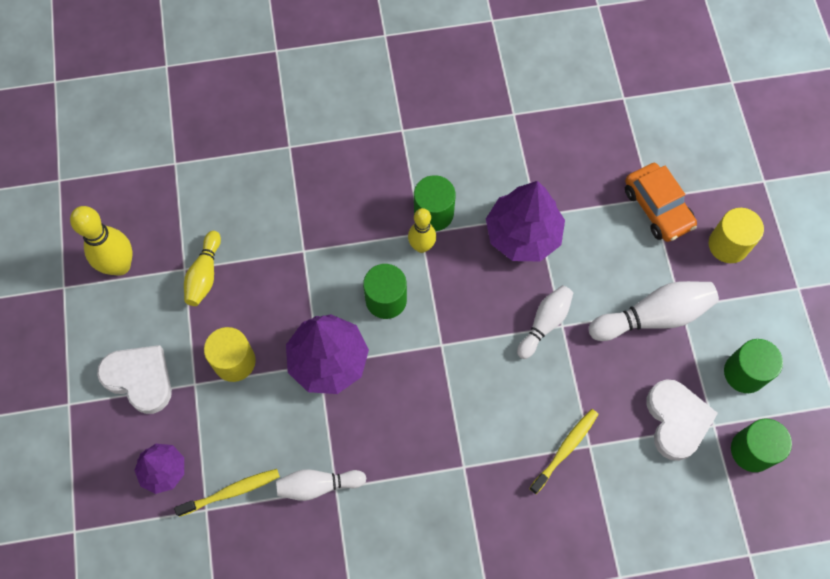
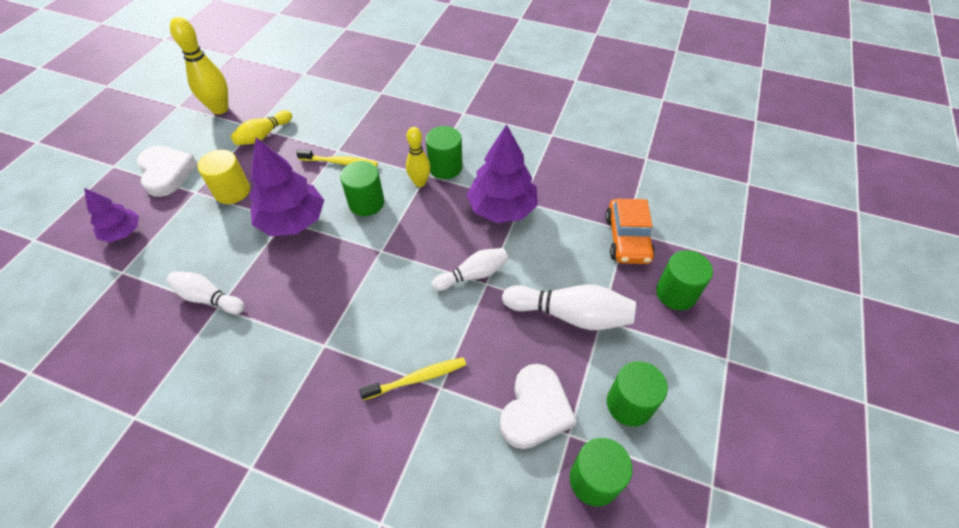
camera: 30 degrees right, 15 degrees down
yellow toothbrush [174,469,280,517] -> yellow toothbrush moved to [296,149,378,167]
yellow cylinder [709,208,764,263] -> green cylinder [656,250,713,310]

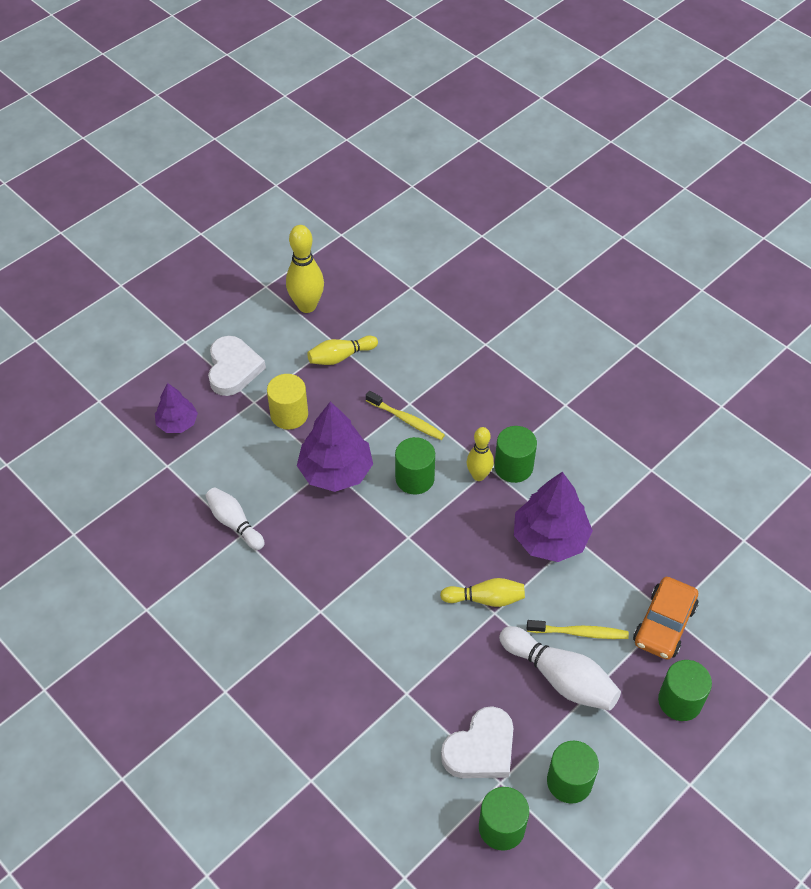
camera: 25 degrees right, 0 degrees up
yellow toothbrush [359,357,466,400] -> yellow toothbrush moved to [527,620,629,639]
white bowling pin [432,248,508,291] -> yellow bowling pin [440,578,525,607]

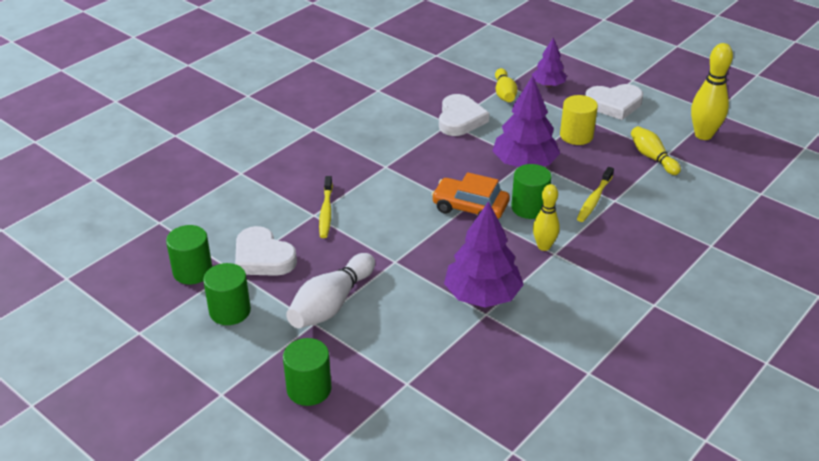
camera: 85 degrees right, 15 degrees down
white bowling pin [205,487,265,550] -> white heart [439,94,489,136]
yellow bowling pin [440,578,525,607] -> yellow bowling pin moved to [495,68,517,102]
green cylinder [495,426,537,483] -> none
yellow toothbrush [527,620,629,639] -> yellow toothbrush moved to [319,176,333,238]
orange car [633,577,698,660] -> orange car moved to [431,172,509,219]

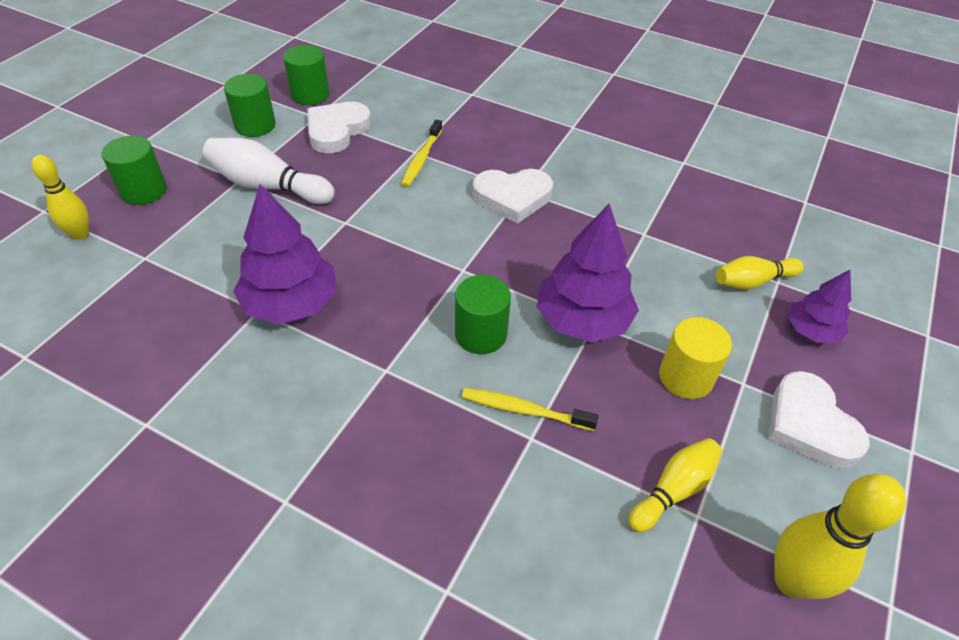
camera: 75 degrees right, 10 degrees up
yellow toothbrush [319,176,333,238] -> yellow toothbrush turned 60 degrees counterclockwise [401,120,442,187]
orange car [431,172,509,219] -> none
white heart [439,94,489,136] -> white heart moved to [473,169,553,224]
yellow bowling pin [533,184,560,251] -> yellow bowling pin moved to [31,155,89,240]

